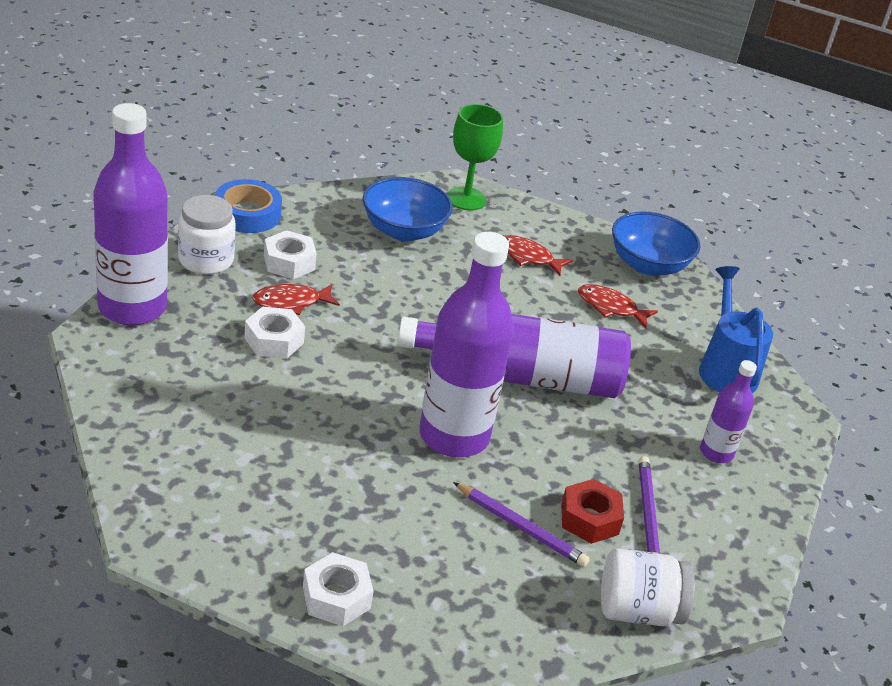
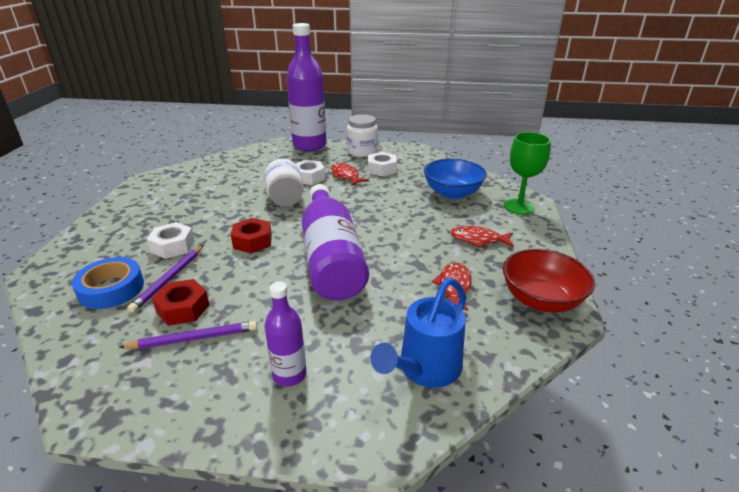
camera: 80 degrees right, 5 degrees down
blue tape [215,179,282,233] -> blue tape moved to [72,257,144,309]
white nut [303,552,374,626] -> white nut moved to [147,222,195,259]
purple bottle [419,232,514,457] -> red nut [231,218,272,253]
red fish [503,235,573,276] -> red fish turned 90 degrees counterclockwise [450,226,514,248]
white jar [601,548,695,626] -> white jar moved to [264,159,304,207]
blue bowl [612,211,701,276] -> red bowl [503,249,595,312]
blue watering can [699,266,773,393] -> blue watering can turned 150 degrees clockwise [370,278,466,388]

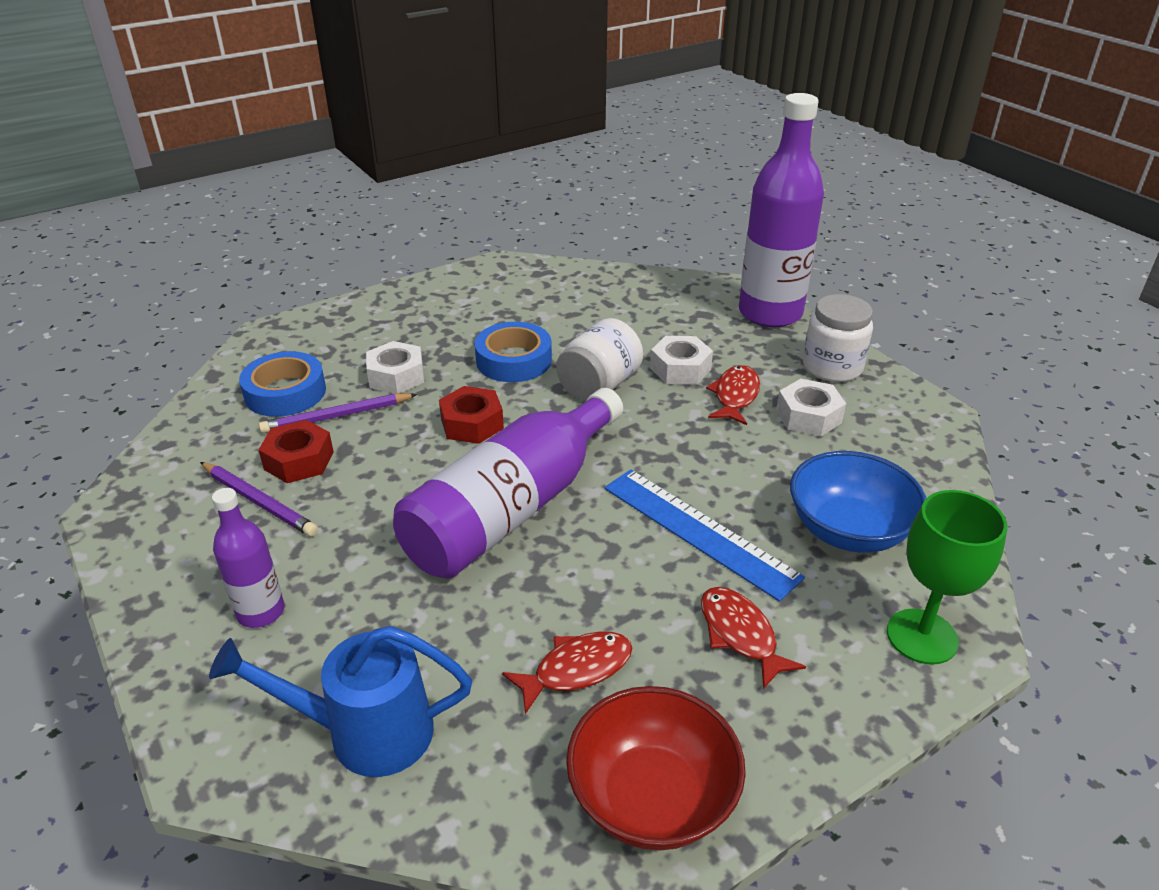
camera: 50 degrees right, 5 degrees up
none -> blue tape [475,322,552,382]
none -> blue ruler [605,469,805,602]

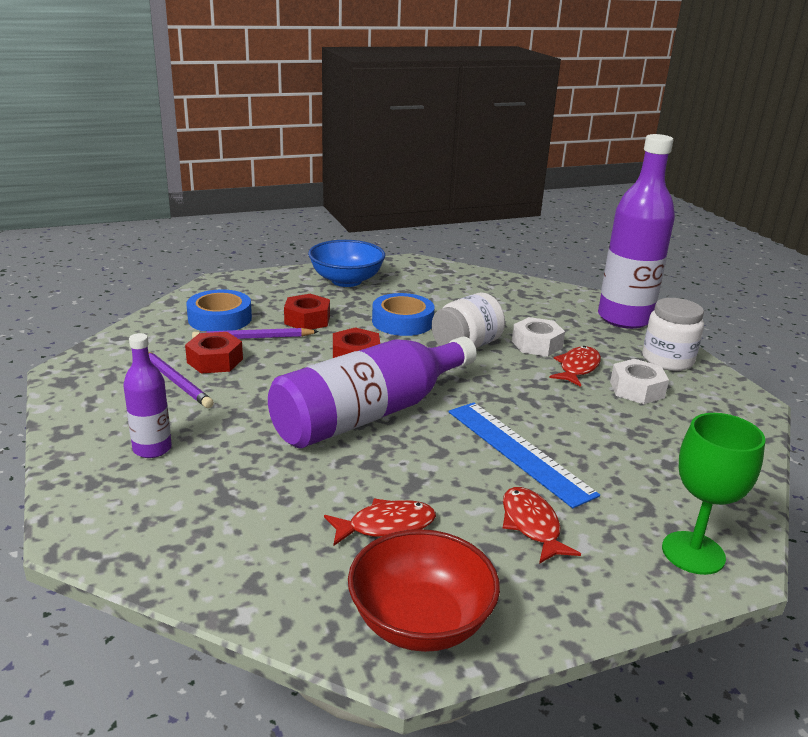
camera: 10 degrees right, 10 degrees down
blue watering can [209,626,472,777] -> none
white nut [366,341,424,393] -> red nut [284,294,330,330]
blue bowl [790,451,926,553] -> blue bowl moved to [308,240,385,287]

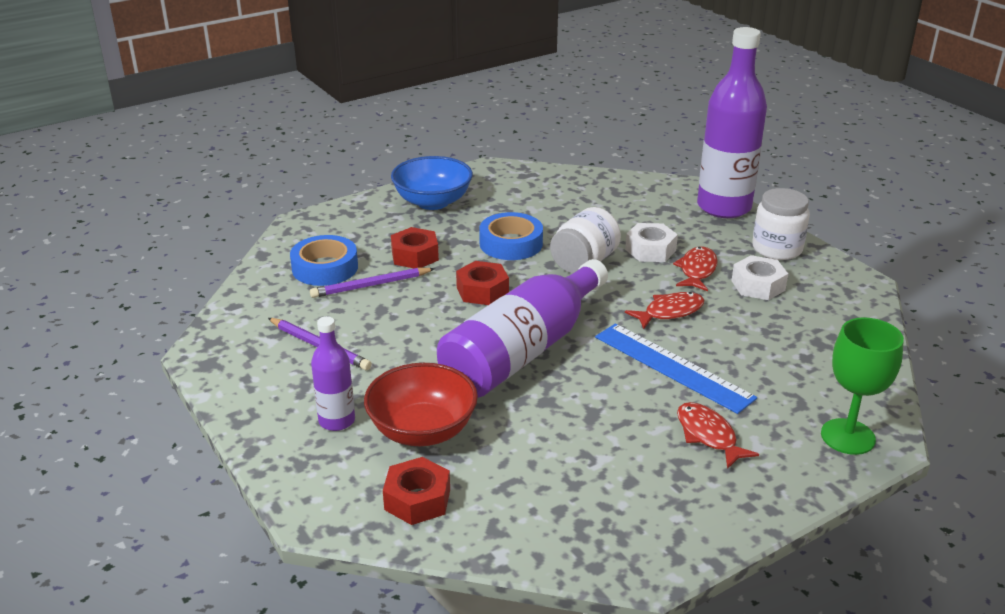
camera: 10 degrees left, 5 degrees up
red nut [185,332,243,373] -> red nut moved to [383,457,450,525]
red fish [324,499,436,546] -> red fish moved to [625,292,704,329]
red bowl [348,529,500,652] -> red bowl moved to [364,363,478,446]

